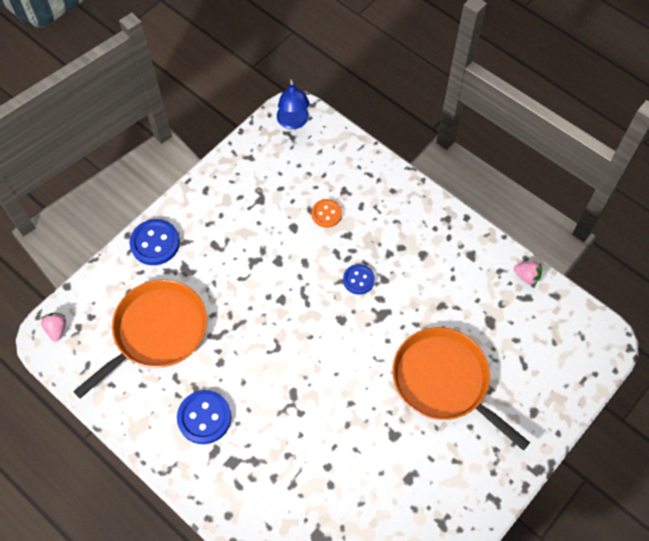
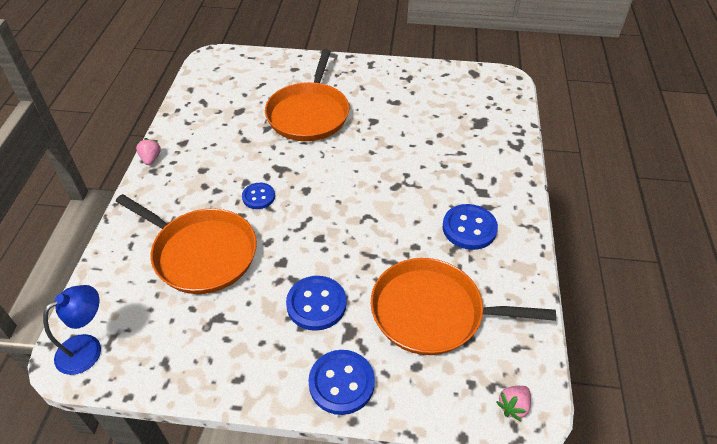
camera: 125 degrees left, 15 degrees down
orange button [312,199,342,228] -> orange pan [116,194,257,294]
pink strawberry [514,261,542,286] -> pink strawberry moved to [136,138,161,165]
none -> blue button [286,276,347,331]

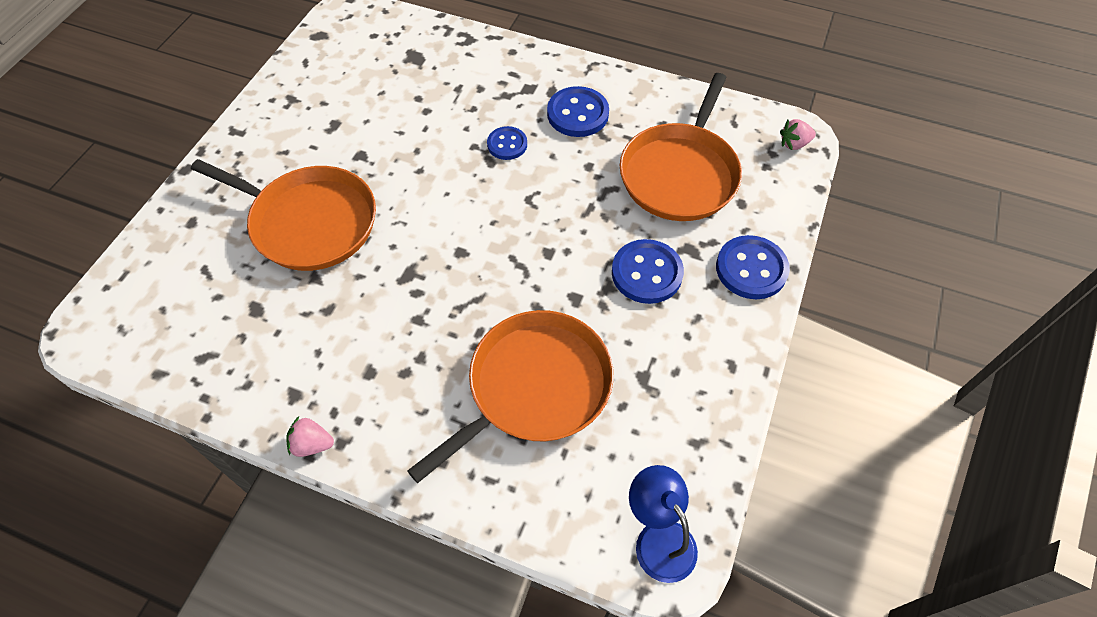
camera: 75 degrees left, 10 degrees up
blue button [242,183,275,209] -> blue button moved to [487,126,527,160]
pink strawberry [496,386,531,421] -> pink strawberry turned 105 degrees clockwise [780,119,816,150]

